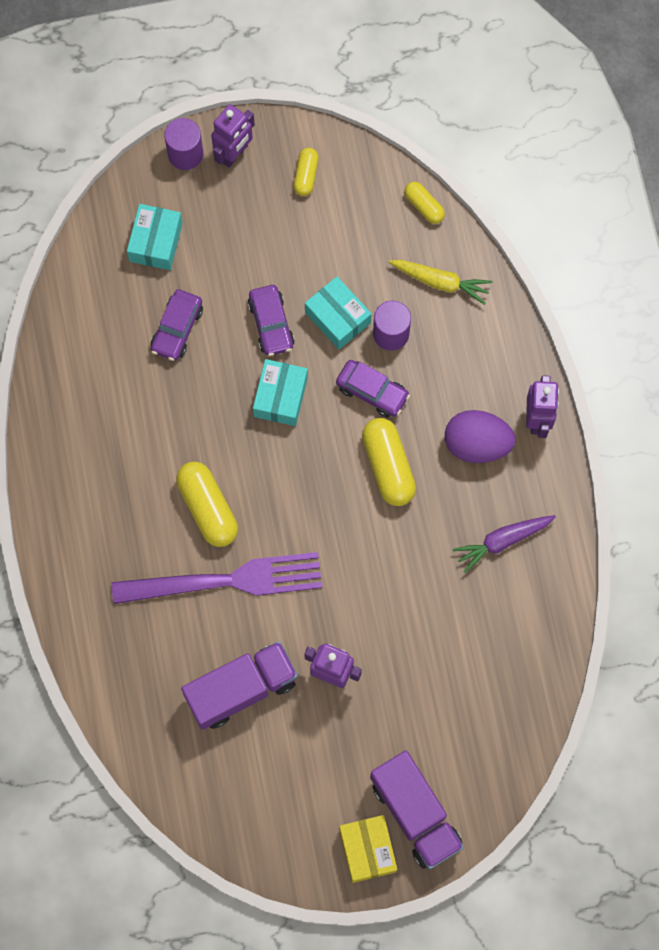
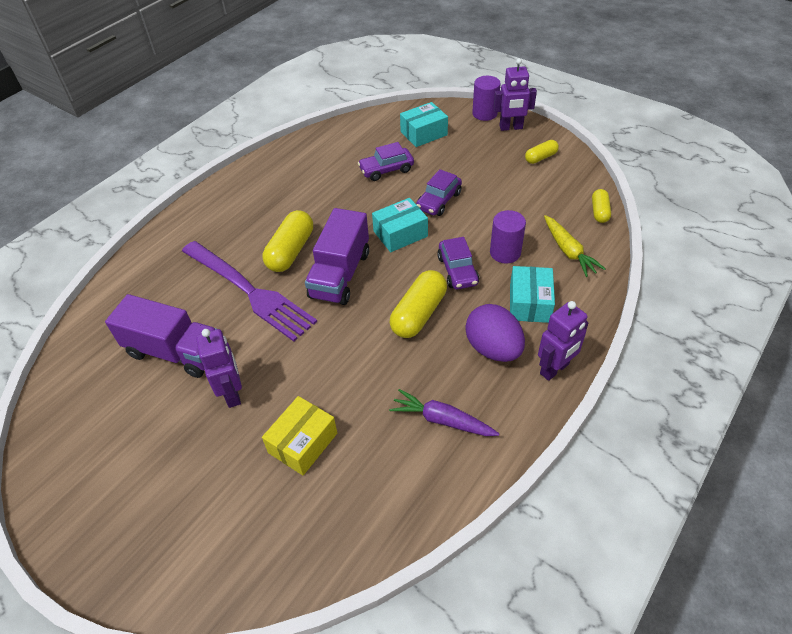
camera: 50 degrees right, 25 degrees down
turquoise box [305,276,372,350] -> turquoise box moved to [510,266,555,323]
yellow box [339,815,397,883] -> yellow box moved to [262,396,337,475]
purple truck [370,750,464,870] -> purple truck moved to [305,208,369,305]

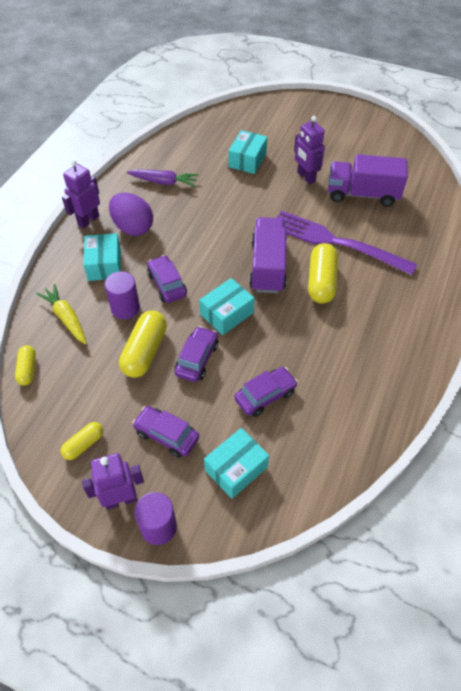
camera: 165 degrees right, 5 degrees up
yellow box [262,396,337,475] -> turquoise box [228,130,267,174]
yellow capsule [390,270,447,338] -> yellow capsule moved to [119,310,167,378]
none -> purple car [132,406,199,458]

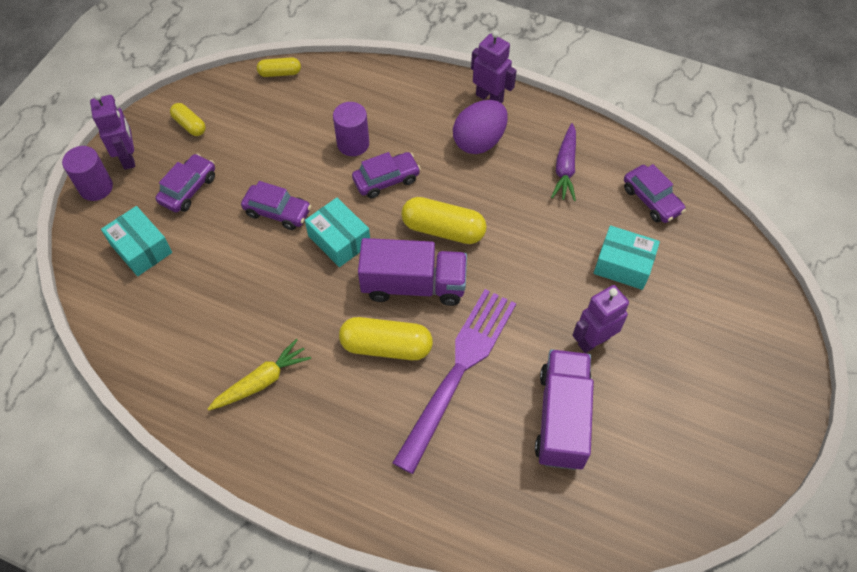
camera: 90 degrees right, 5 degrees up
yellow carrot [36,284,87,344] -> yellow carrot moved to [208,339,311,410]
turquoise box [83,233,121,281] -> none
yellow capsule [119,310,167,378] -> yellow capsule moved to [401,197,487,244]
purple car [234,367,298,417] -> purple car moved to [624,164,686,223]

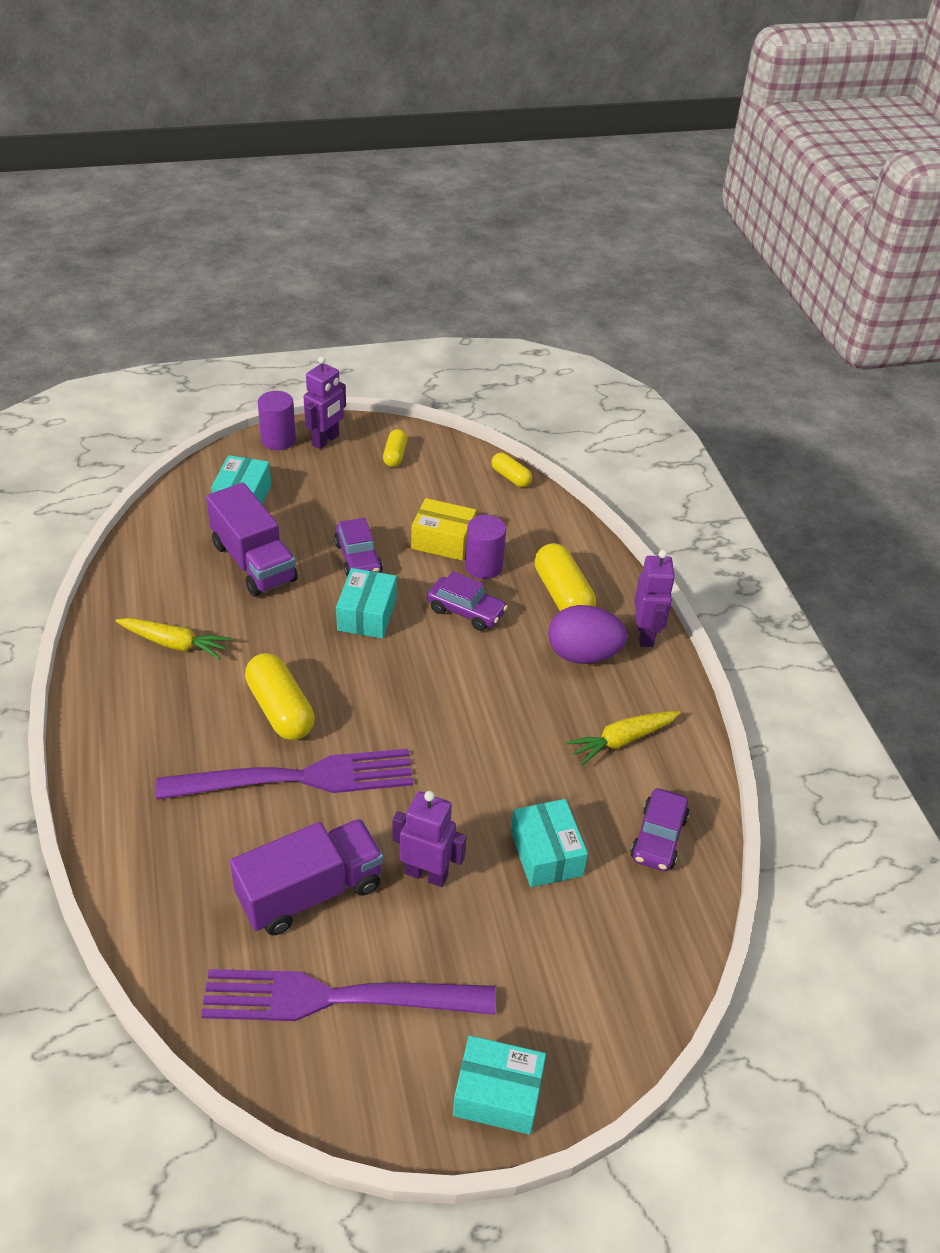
camera: 50 degrees right, 15 degrees down
purple car [155,153,215,212] -> none
purple truck [358,238,467,306] -> purple truck moved to [206,482,298,597]
yellow capsule [401,197,487,244] -> yellow capsule moved to [535,543,596,611]
purple carrot [551,123,576,201] -> yellow carrot [566,711,681,765]
none -> purple fork [201,969,496,1021]
none -> yellow box [411,498,476,561]
none -> turquoise box [453,1035,546,1135]

